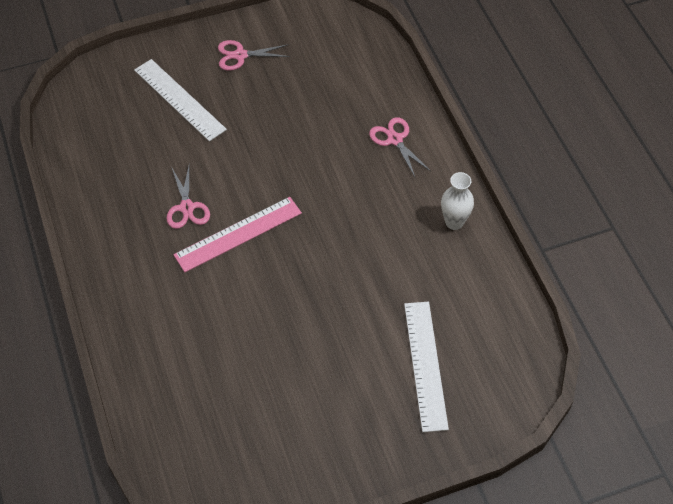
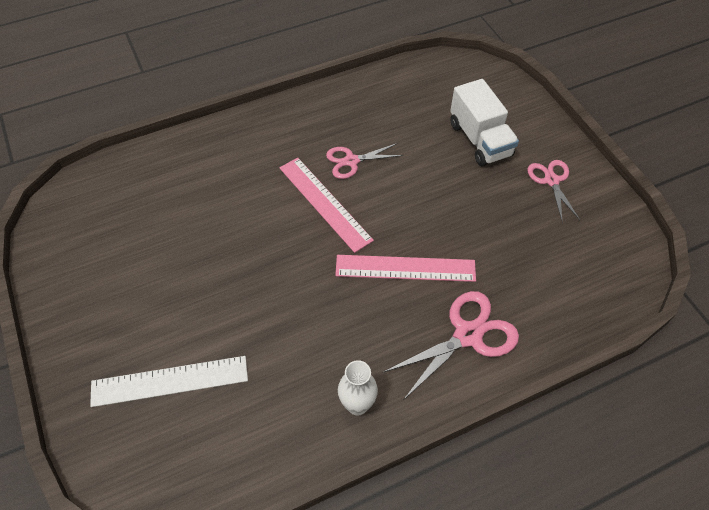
camera: 85 degrees right, 0 degrees up
white ruler [134,59,227,141] -> white truck [450,79,519,166]
pink scissors [369,117,430,177] -> pink scissors [382,291,519,399], size x1.57
none -> pink ruler [335,255,476,282]

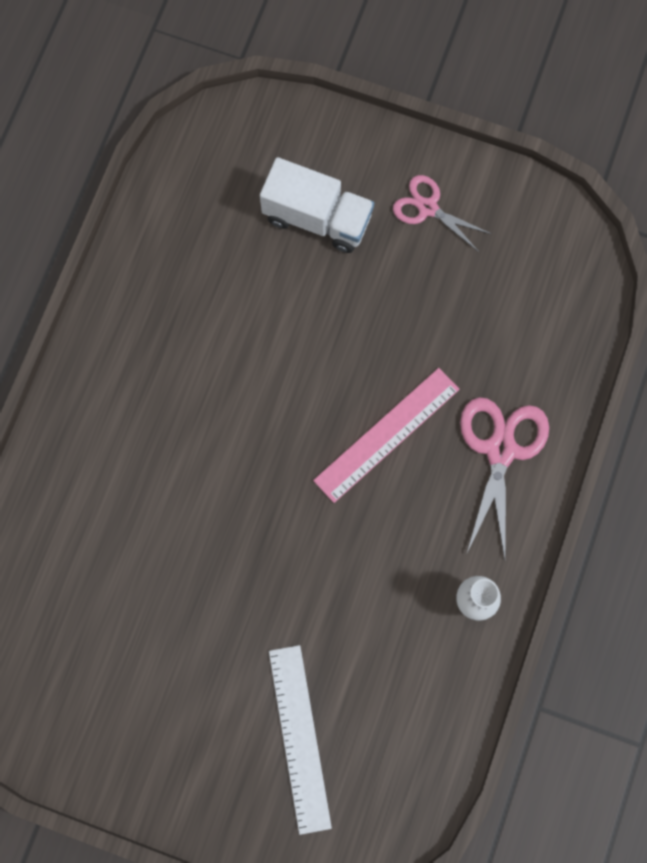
camera: 45 degrees left, 20 degrees up
white ruler [90,356,248,407] -> white ruler turned 45 degrees counterclockwise [269,645,332,835]
pink ruler [280,158,374,253] -> none
pink scissors [326,143,403,179] -> none

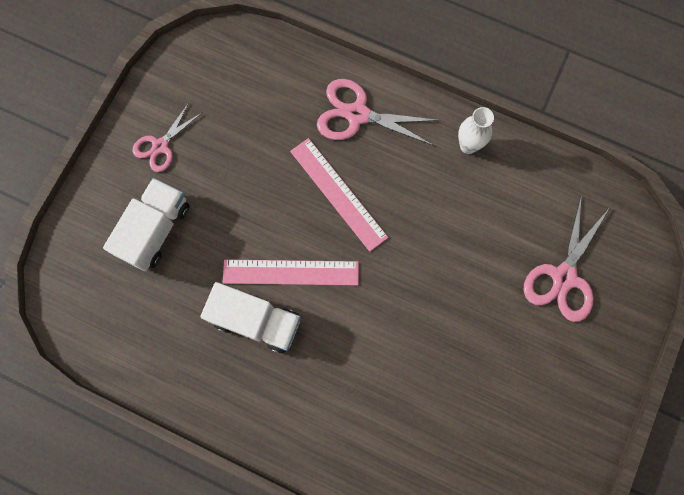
camera: 85 degrees left, 0 degrees up
white ruler [269,645,332,835] -> pink scissors [523,197,610,322]
none -> white truck [200,282,301,353]
none -> pink ruler [223,260,359,285]

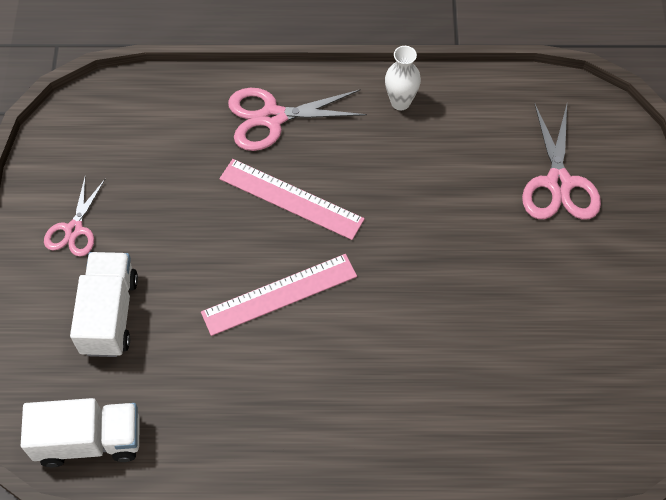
camera: 25 degrees left, 15 degrees down
white truck [200,282,301,353] -> white truck moved to [21,398,140,467]

